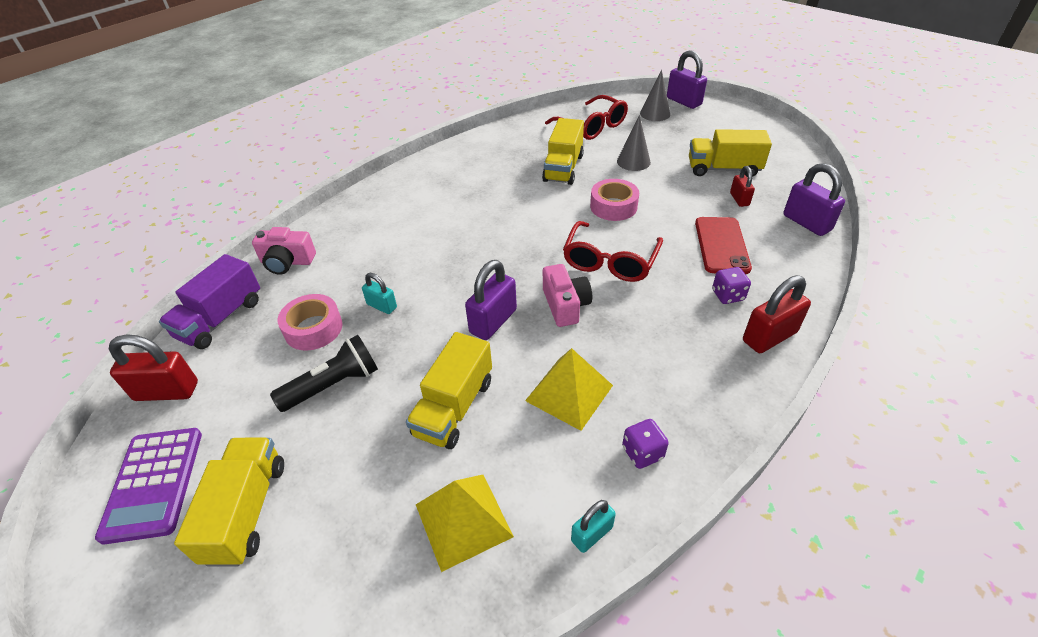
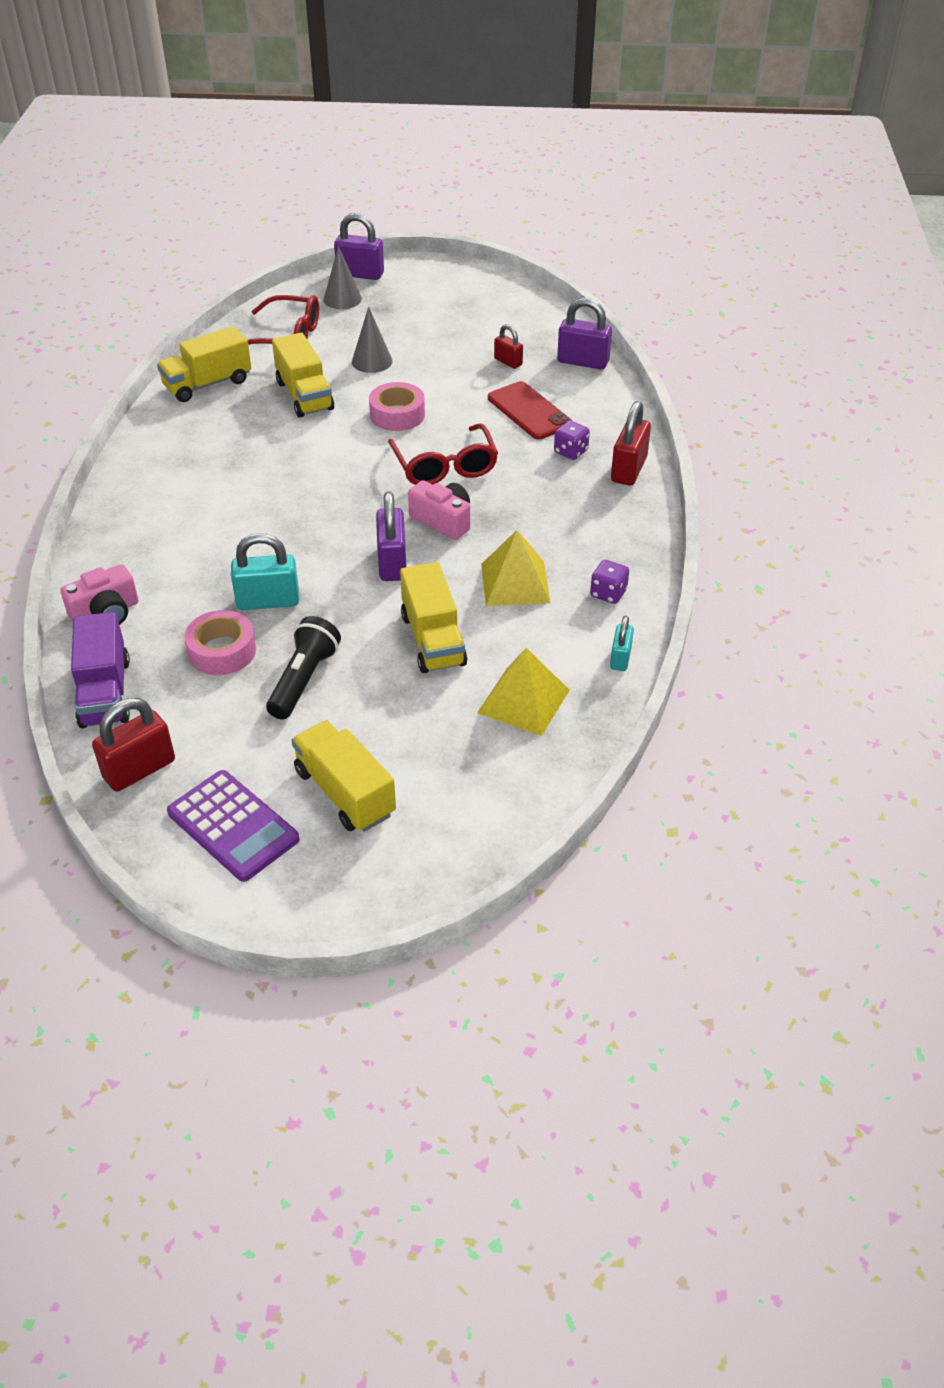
camera: 40 degrees left, 0 degrees up
turquoise padlock [362,273,397,314] -> turquoise padlock [231,533,299,610], size x1.69
yellow truck [689,129,772,177] -> yellow truck moved to [157,326,252,402]

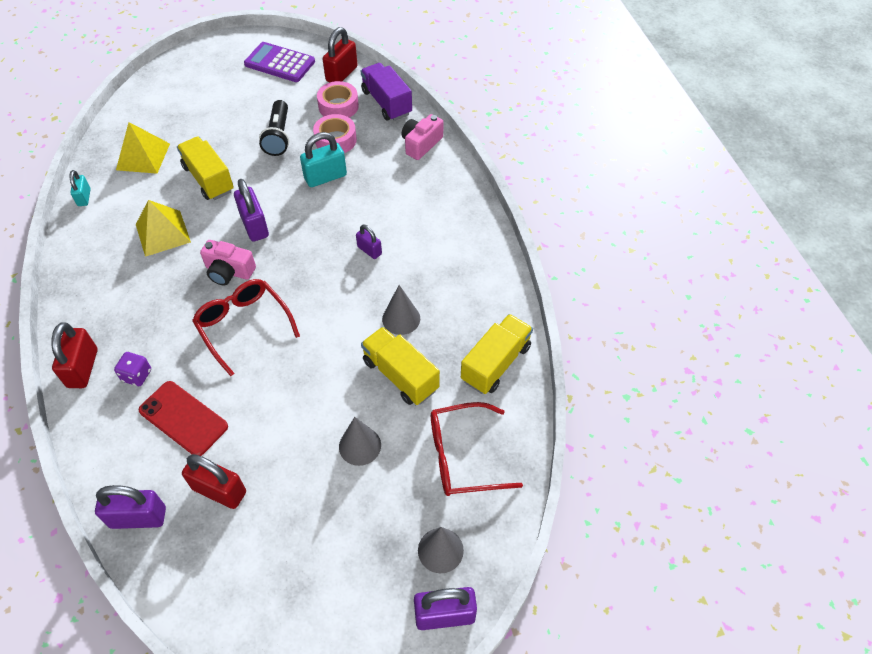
camera: 160 degrees right, 10 degrees up
yellow truck [291,720,396,832] -> none
pink tape [369,382,425,431] -> pink tape moved to [317,81,359,118]
red padlock [494,324,523,369] -> red padlock [182,454,246,509], size x1.69
purple dice [590,560,629,604] -> none
none -> purple padlock [356,225,382,259]
none -> grey cone [382,285,420,335]

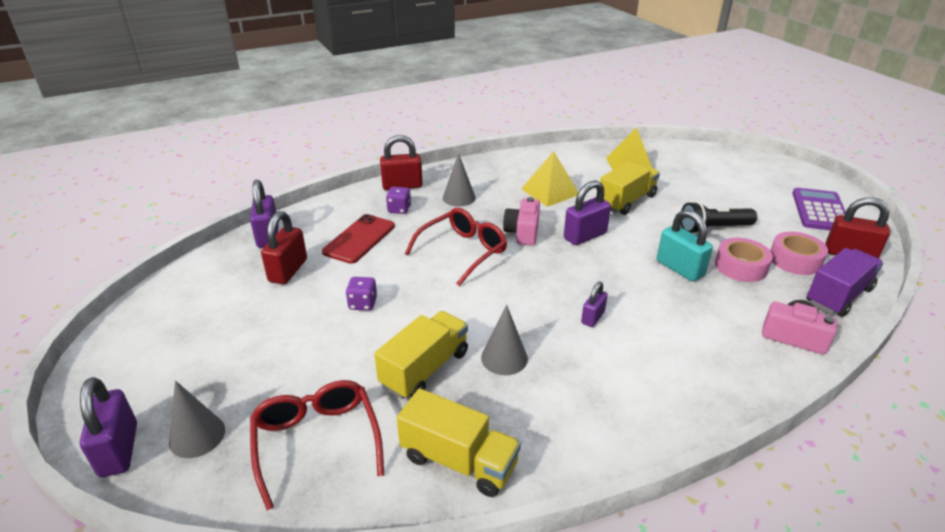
camera: 80 degrees right, 20 degrees down
turquoise padlock [69,170,90,206] -> none
grey cone [339,417,381,466] -> grey cone moved to [443,153,476,206]
none -> purple dice [346,277,377,311]

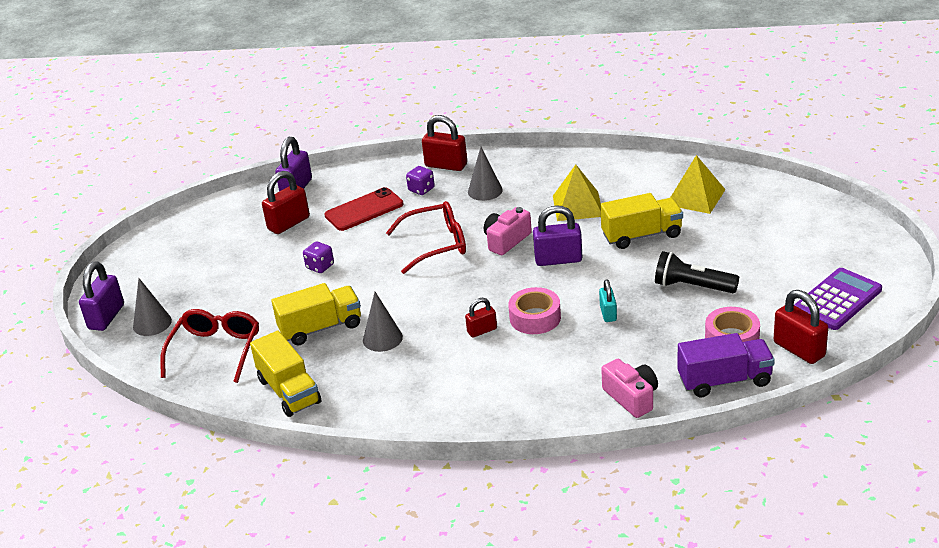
camera: 35 degrees right, 0 degrees up
purple padlock [581,281,608,327] -> red padlock [465,298,497,338]
turquoise padlock [657,210,713,282] -> turquoise padlock [599,279,617,322], size x0.59
pink tape [715,238,773,282] -> pink tape moved to [508,287,561,334]

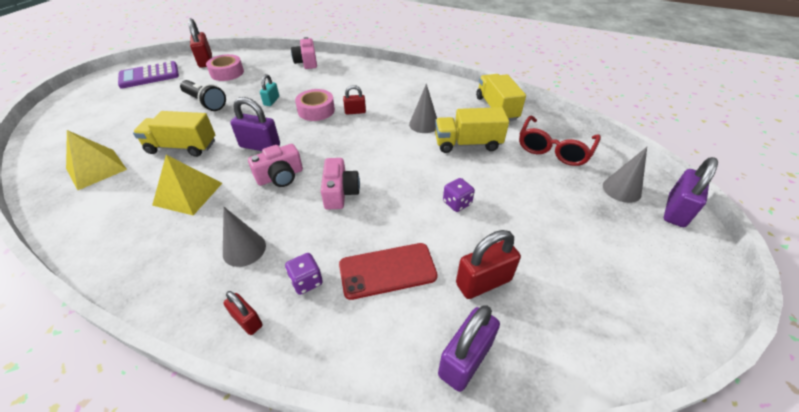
camera: 165 degrees left, 10 degrees up
red glasses [386,201,466,274] -> pink camera [321,158,360,210]
red padlock [422,115,467,171] -> red padlock [224,291,263,335], size x0.59
purple truck [678,333,775,397] -> none

